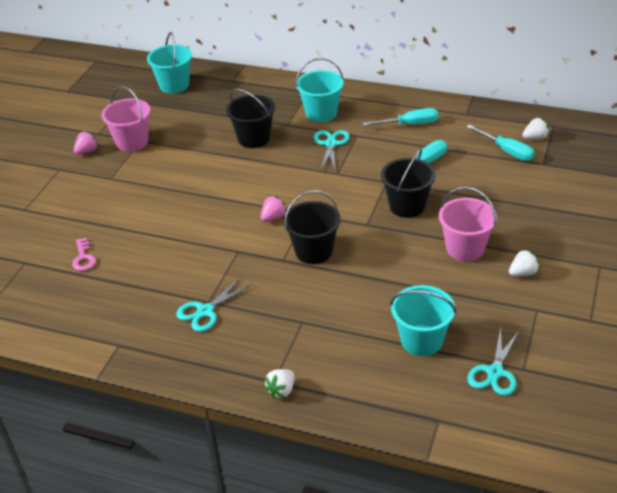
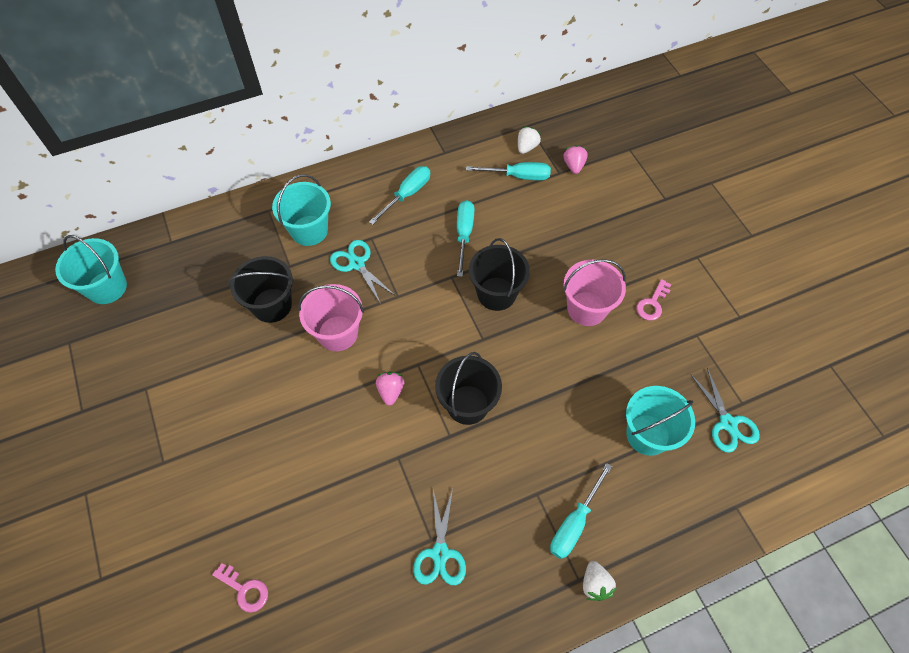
camera: 45 degrees left, 20 degrees up
pink strawberry [73,131,99,154] -> pink strawberry moved to [564,145,588,174]
pink bucket [101,86,150,152] -> pink bucket moved to [298,284,364,351]
white strawberry [509,249,540,276] -> pink key [636,279,672,320]
none -> turquoise screwdriver [550,463,612,559]

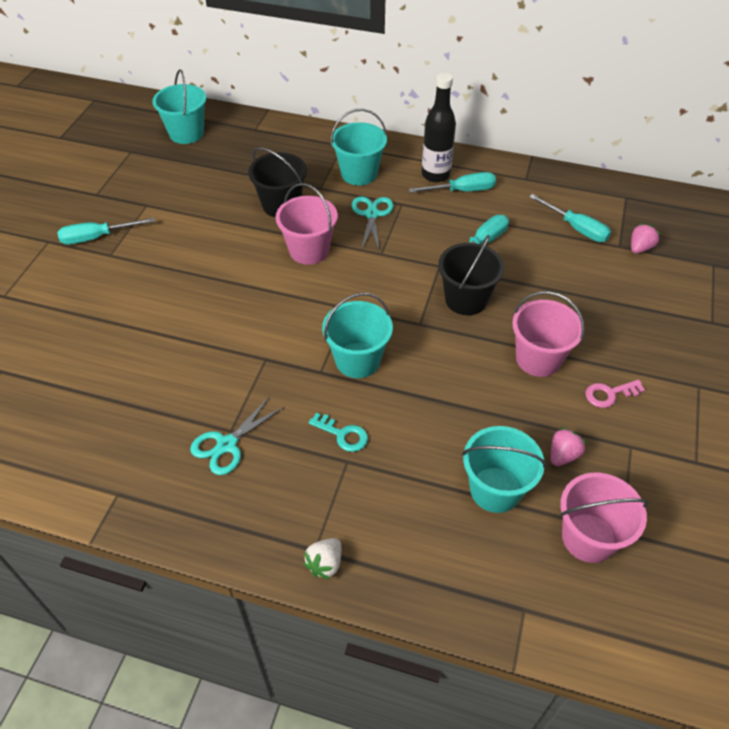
camera: 40 degrees right, 10 degrees down
pink key [212,563,268,613] -> none
pink strawberry [376,372,404,406] -> pink strawberry moved to [550,427,587,466]
black bucket [435,352,502,425] -> turquoise bucket [322,293,393,378]
white strawberry [518,126,541,154] -> none
turquoise screwdriver [550,463,612,559] -> turquoise screwdriver moved to [57,218,154,244]
turquoise scissors [690,368,760,453] -> pink bucket [560,473,649,563]
none -> turquoise key [308,412,368,452]
none -> black bottle [422,73,456,182]

